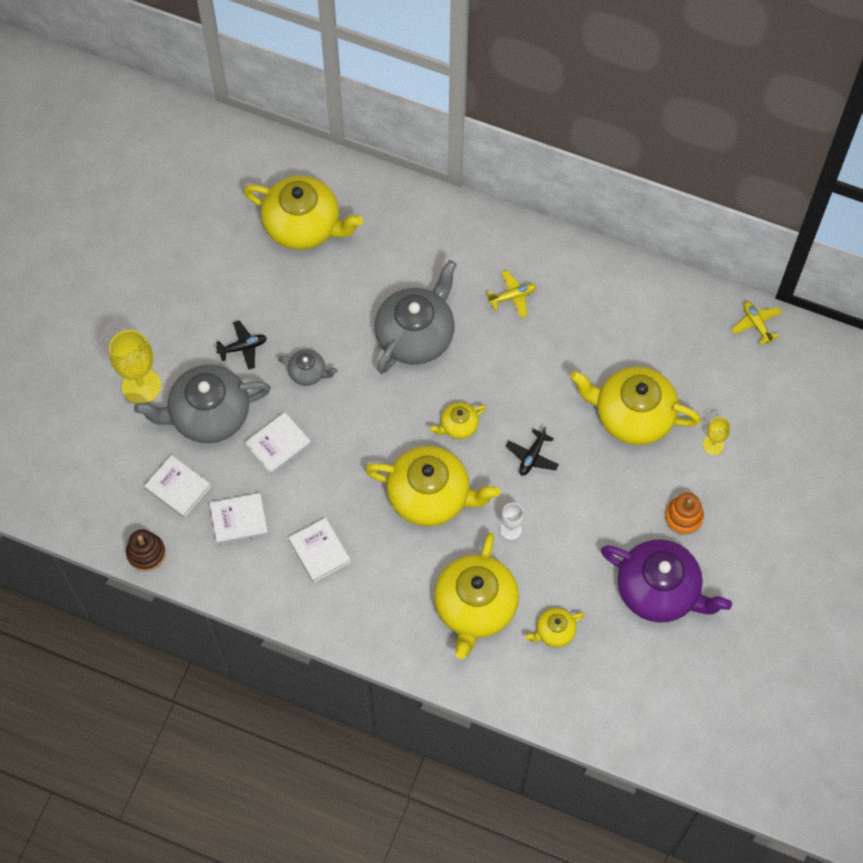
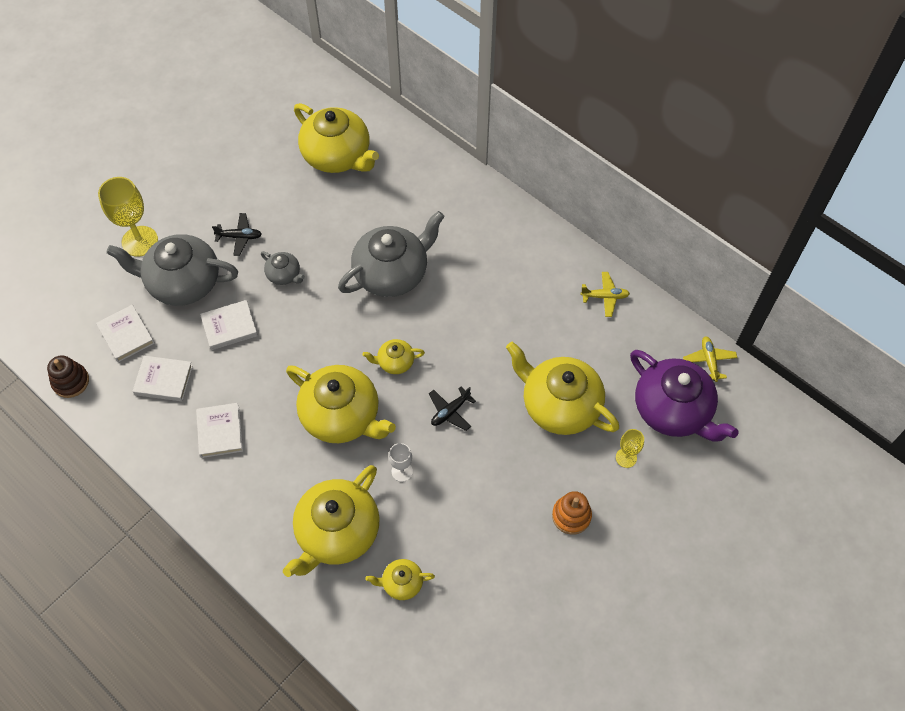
camera: 20 degrees right, 5 degrees down
yellow plane [487,270,536,318] -> yellow plane moved to [580,272,630,317]
purple teapot [601,539,732,622] -> purple teapot moved to [630,350,738,442]

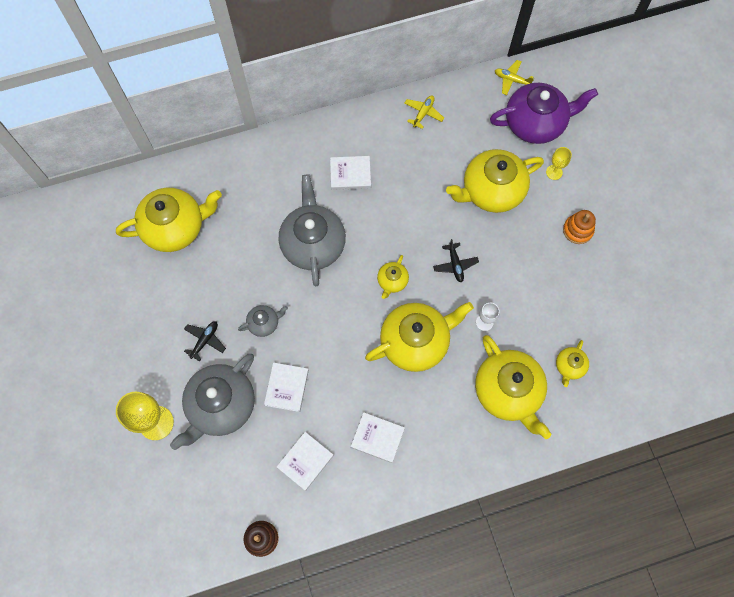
camera: 60 degrees left, 10 degrees up
white book [96,305,155,362] -> white book moved to [330,156,371,190]

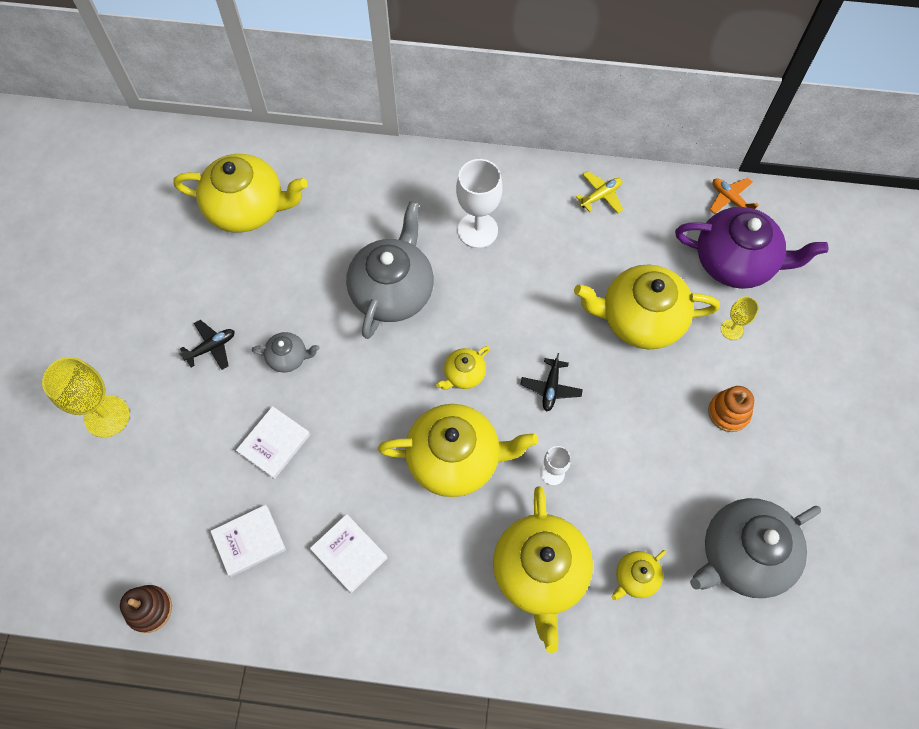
camera: 25 degrees right, 5 degrees down
grey teapot [170,354,255,450] -> grey teapot moved to [690,498,821,598]
white book [330,156,371,190] -> white goblet [456,159,503,248]
yellow plane [495,60,534,95] -> orange plane [709,178,759,214]

